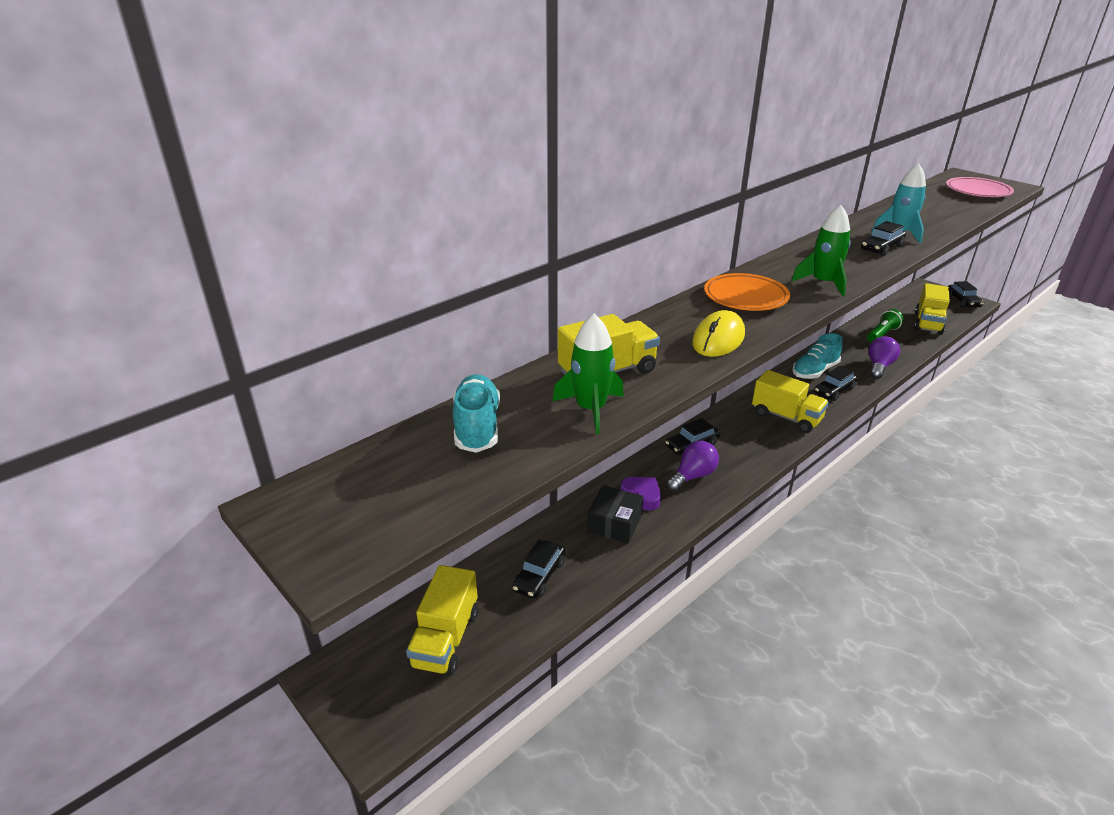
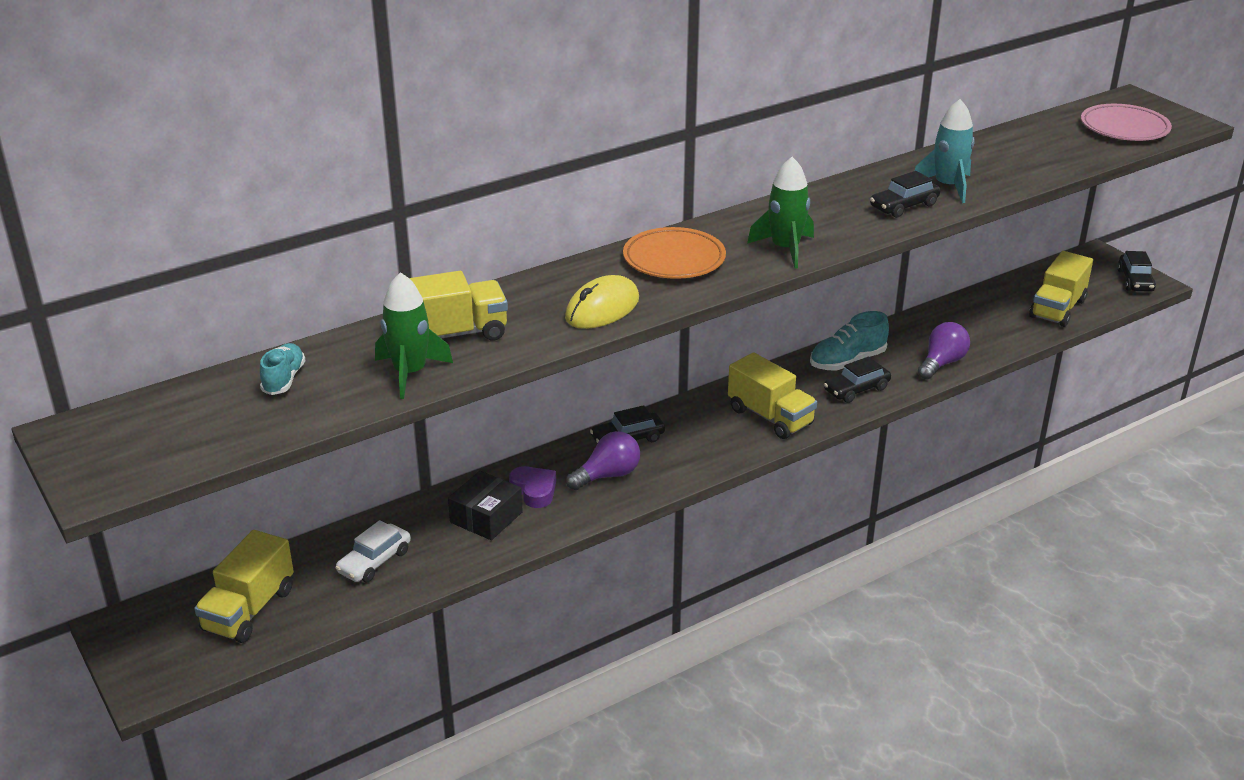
camera: 10 degrees right, 0 degrees up
turquoise shoe [453,374,500,453] -> turquoise shoe [260,343,306,395], size x0.65
black car [512,540,565,599] -> white car [335,520,411,582]
green flashlight [867,309,904,342] -> none

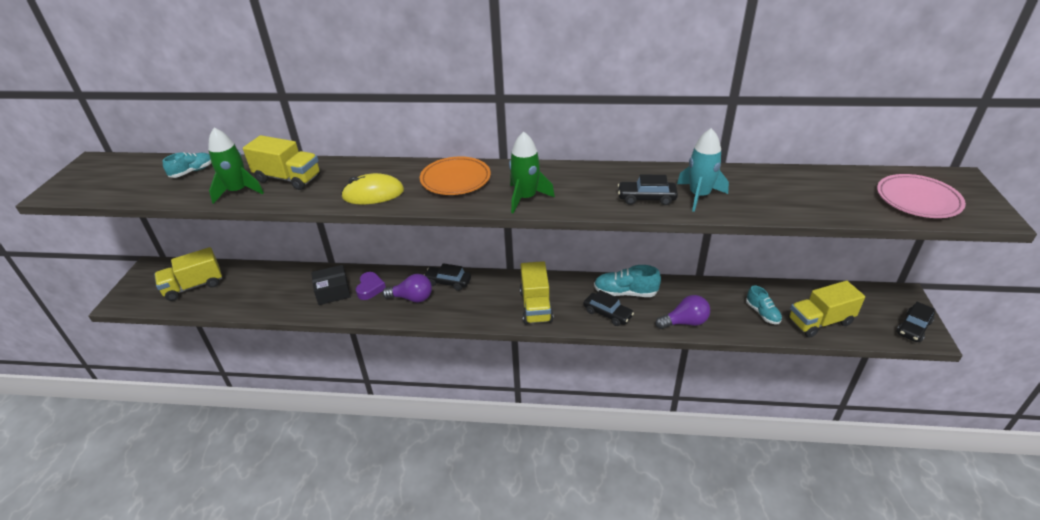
camera: 40 degrees right, 5 degrees up
white car [335,520,411,582] -> none
black car [824,357,891,403] -> black car turned 150 degrees counterclockwise [584,290,634,326]
none -> turquoise shoe [746,285,782,324]

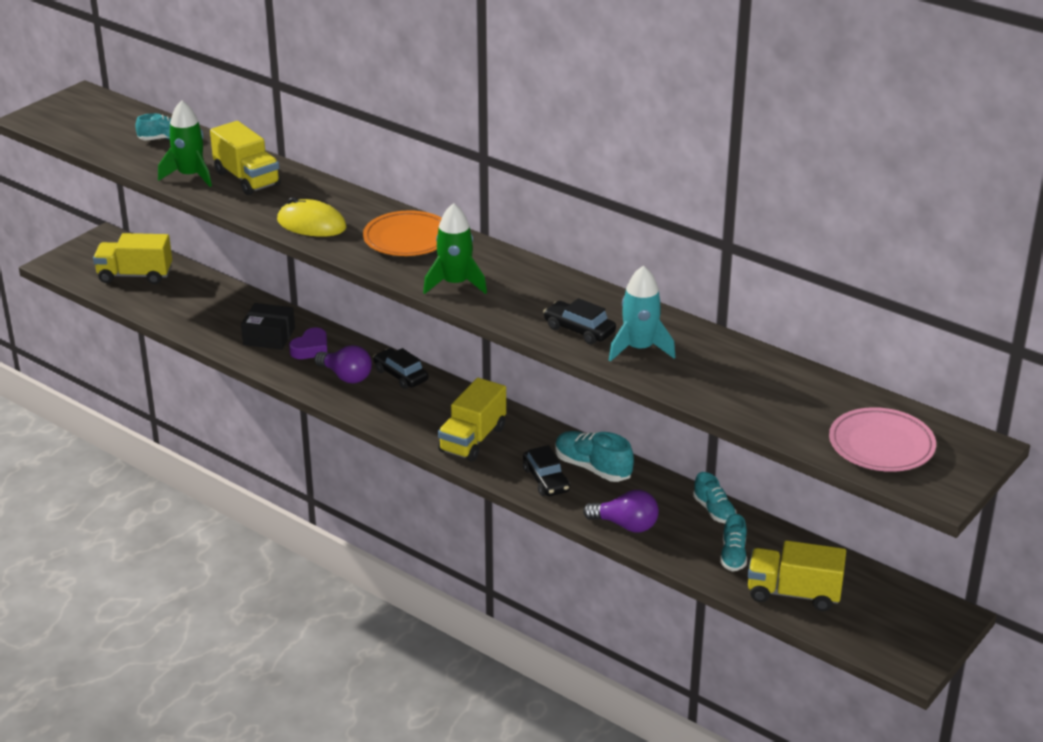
camera: 30 degrees right, 5 degrees down
black car [897,302,935,342] -> none
none -> turquoise shoe [693,472,736,523]

